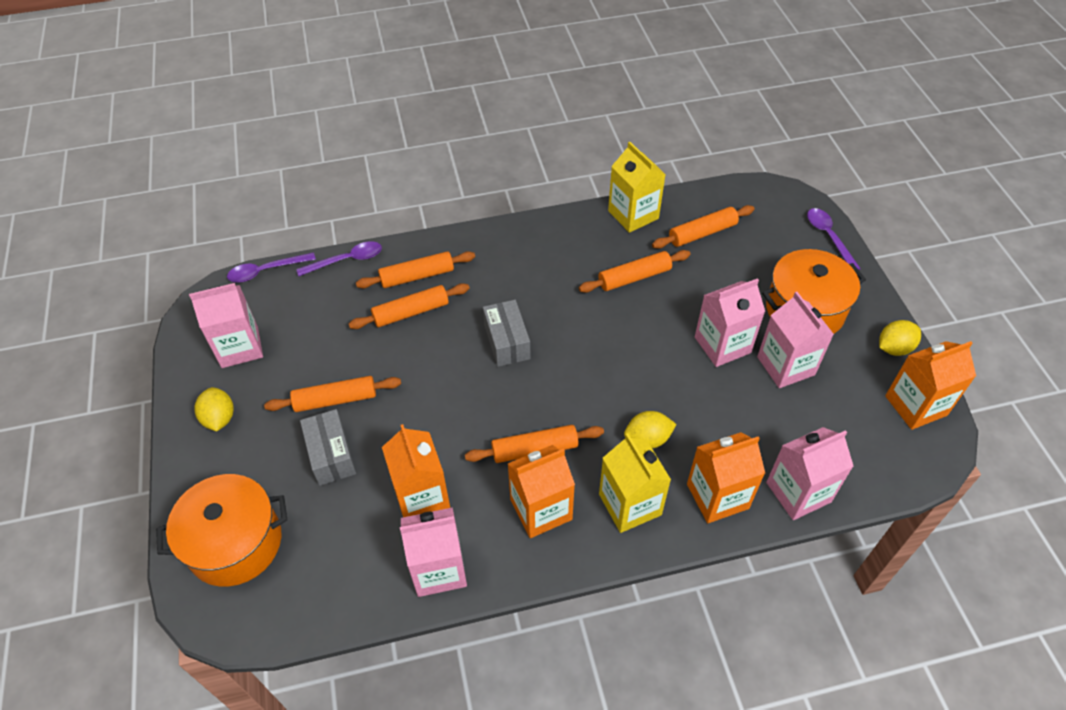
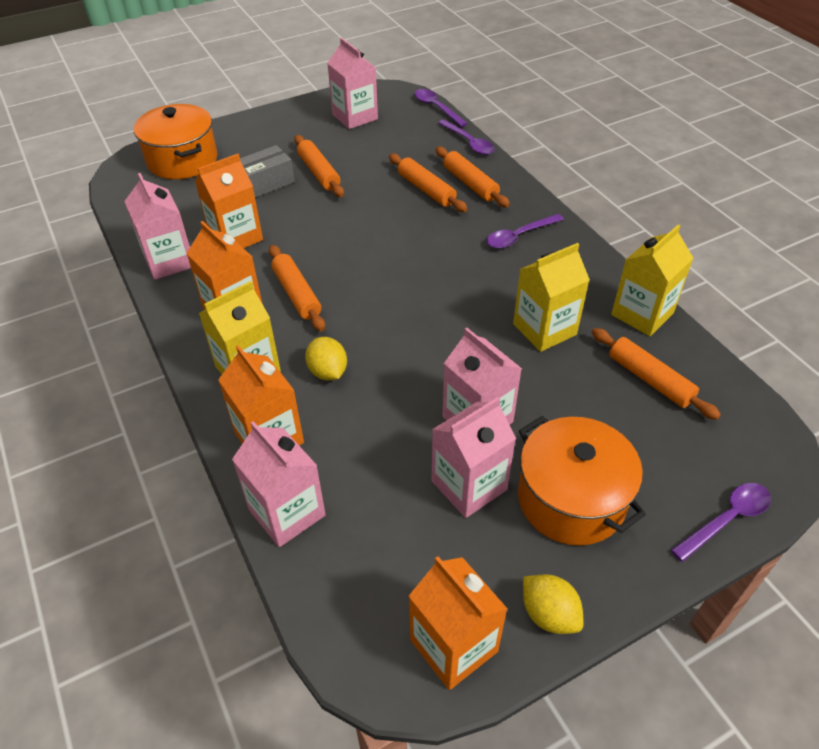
camera: 75 degrees right, 5 degrees down
yellow lemon [195,387,234,431] -> none
grey box [483,300,531,367] -> none
orange rolling pin [579,250,691,293] -> yellow carton [513,243,590,352]
none -> purple spoon [486,214,564,249]

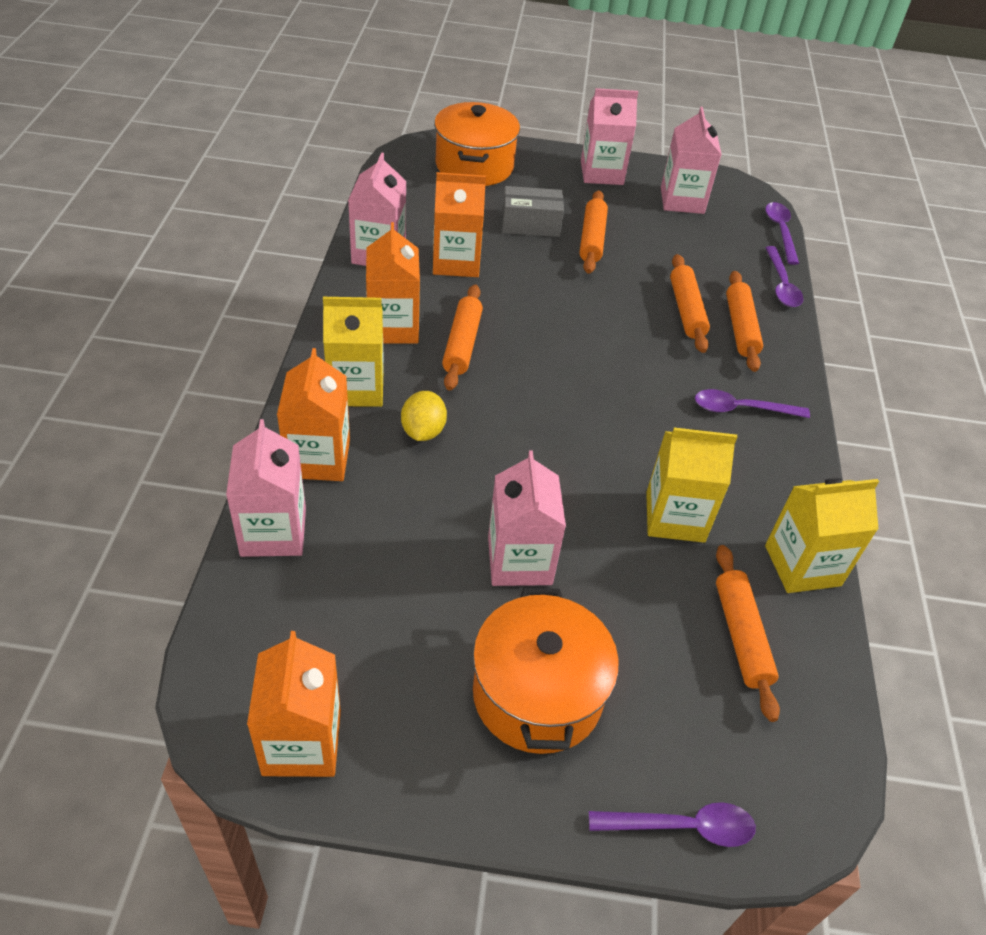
camera: 30 degrees right, 0 degrees up
pink carton [432,397,516,518] -> pink carton moved to [581,88,638,185]
yellow lemon [523,574,584,634] -> none

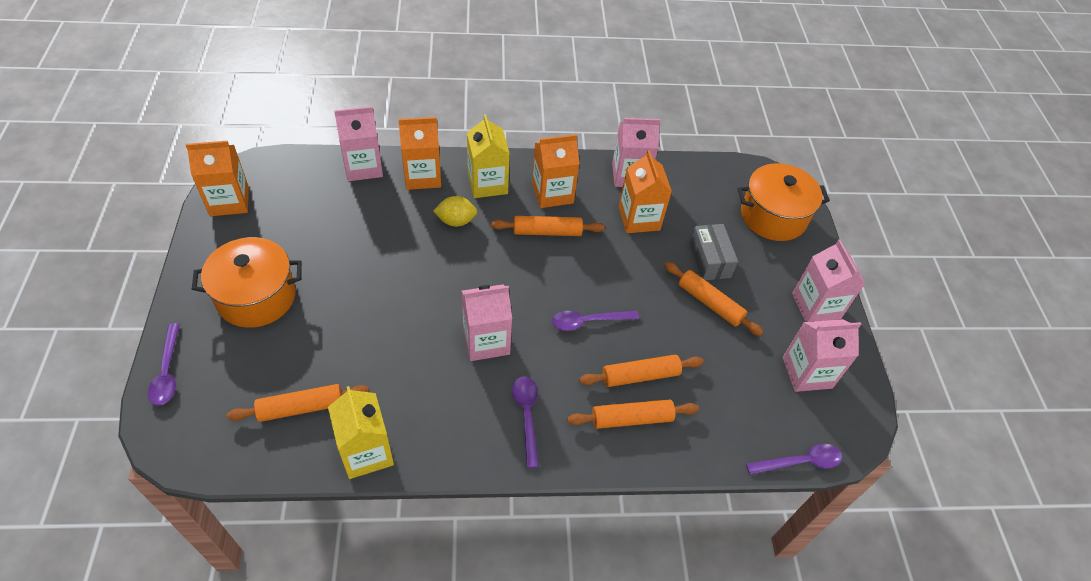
camera: 80 degrees right, 5 degrees up
pink carton [488,451,566,586] -> pink carton moved to [462,284,512,361]
orange rolling pin [580,190,608,274] -> orange rolling pin turned 45 degrees clockwise [664,262,763,336]
yellow carton [646,428,737,543] -> none
purple spoon [765,246,803,307] -> purple spoon moved to [552,311,639,331]

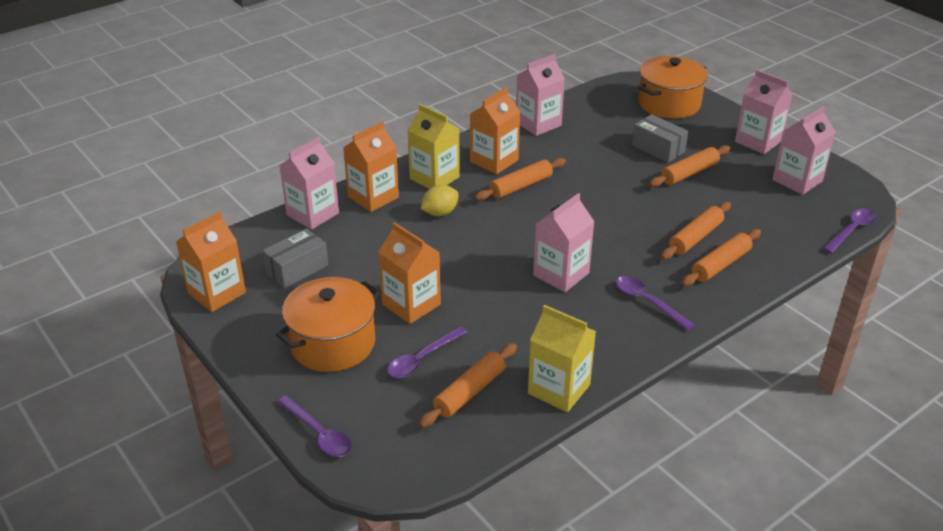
camera: 30 degrees left, 15 degrees down
purple spoon [552,311,639,331] -> purple spoon moved to [387,326,467,378]
orange carton [619,150,672,233] -> orange carton moved to [378,222,441,324]
orange rolling pin [664,262,763,336] -> orange rolling pin turned 45 degrees counterclockwise [649,145,730,187]
none -> grey box [262,228,328,288]

